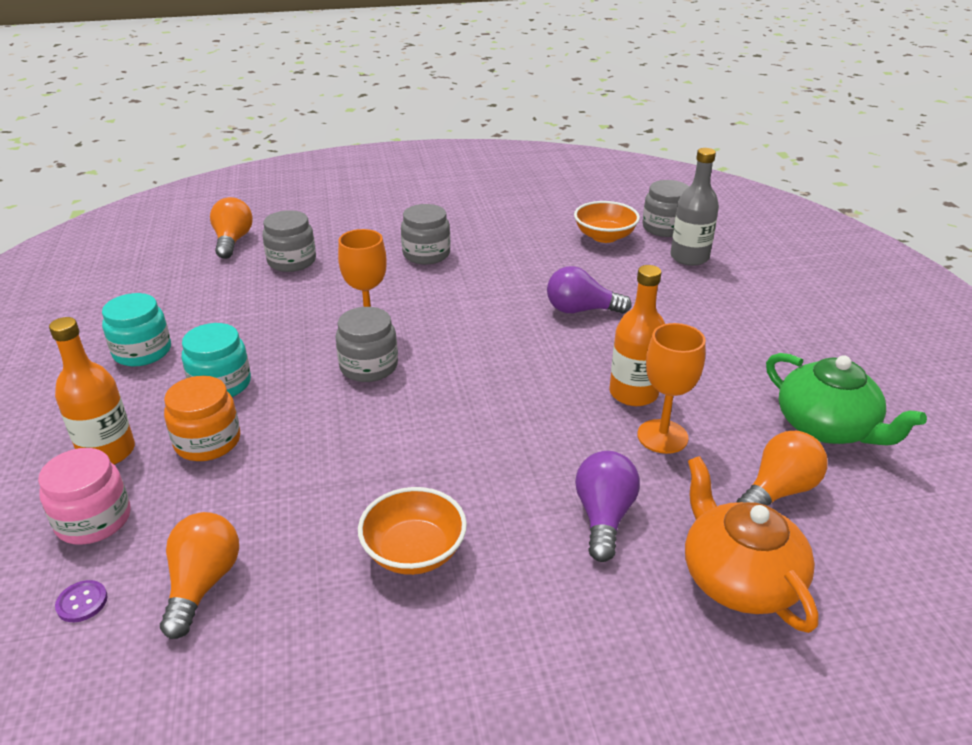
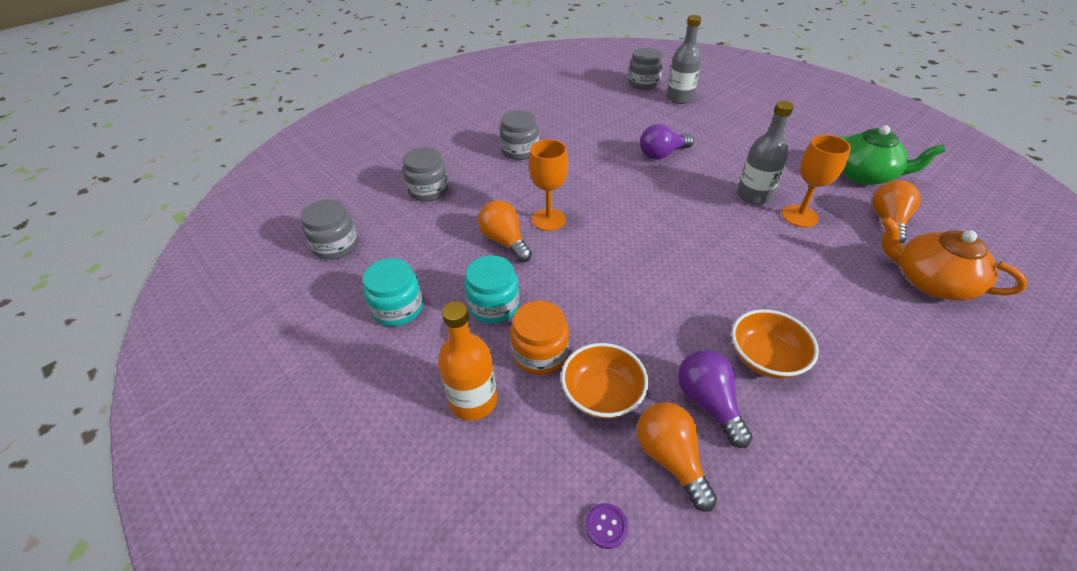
camera: 30 degrees left, 10 degrees up
pink jar [38,448,131,545] -> none
orange light bulb [210,197,253,259] -> orange light bulb moved to [478,200,532,262]
grey jar [335,307,398,382] -> grey jar moved to [301,199,358,260]
orange bowl [574,201,640,243] -> orange bowl moved to [561,343,648,419]
purple light bulb [575,451,640,562] -> purple light bulb moved to [678,350,752,448]
orange bottle [610,265,665,406] -> grey bottle [737,101,794,205]

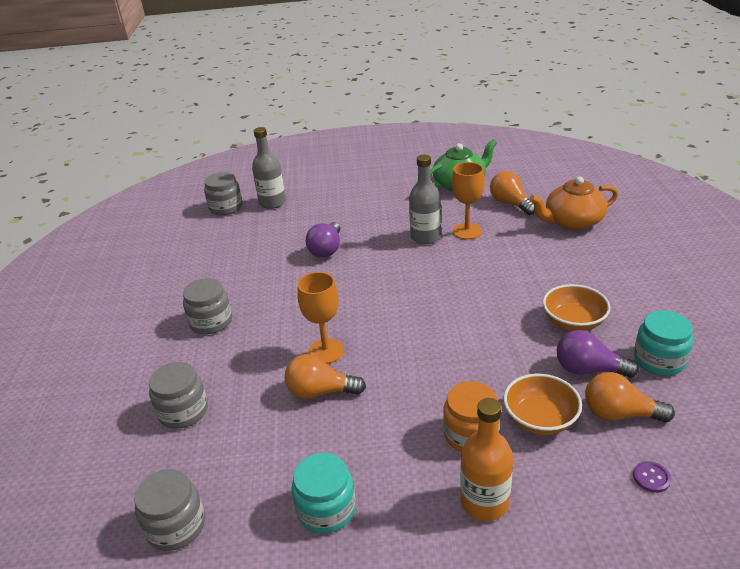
camera: 50 degrees left, 10 degrees down
turquoise jar [464,255,520,324] -> turquoise jar moved to [634,310,693,376]

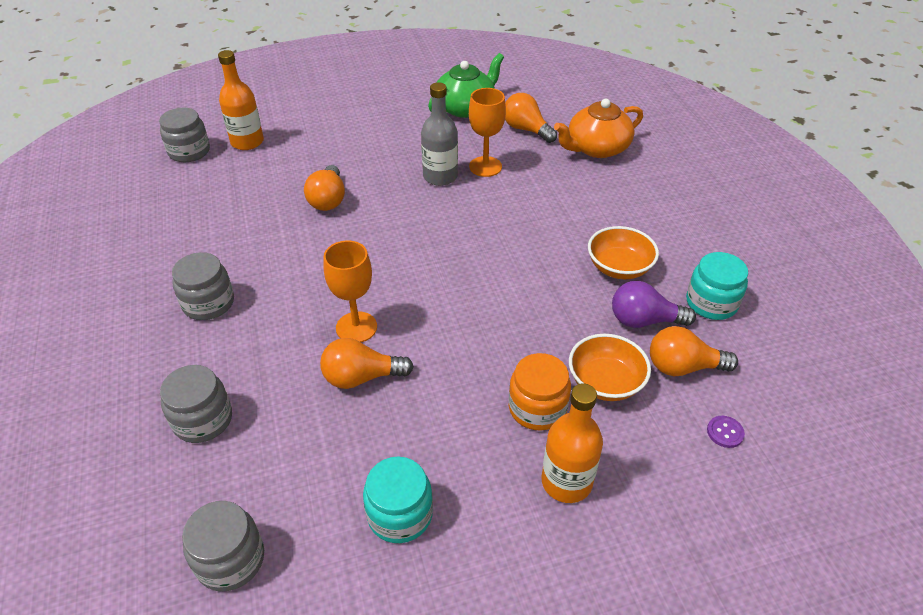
camera: 15 degrees left, 10 degrees up
grey bottle [252,127,286,209] -> orange bottle [218,50,264,150]
purple light bulb [306,222,340,258] -> orange light bulb [304,165,345,211]

